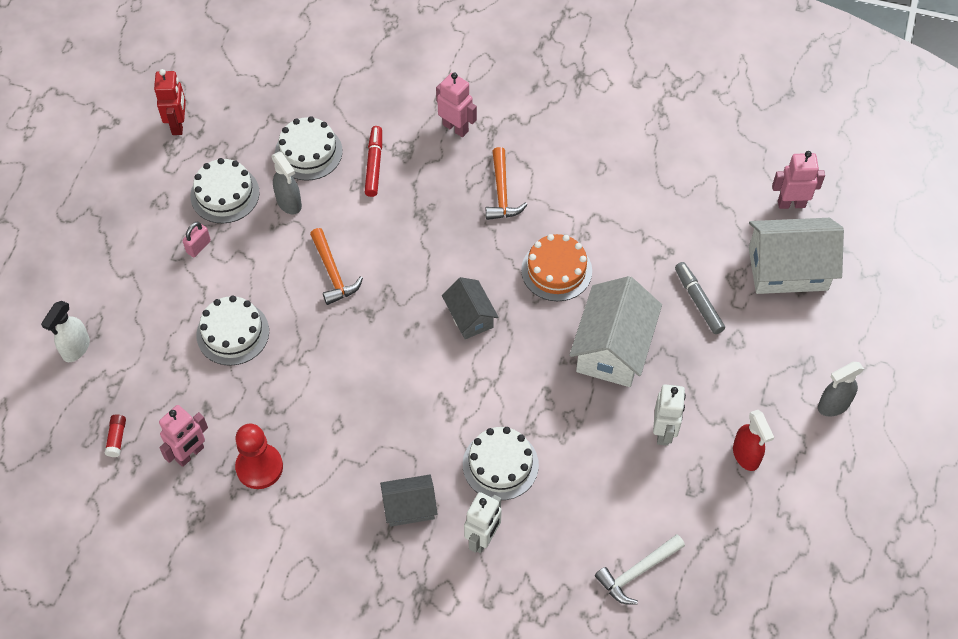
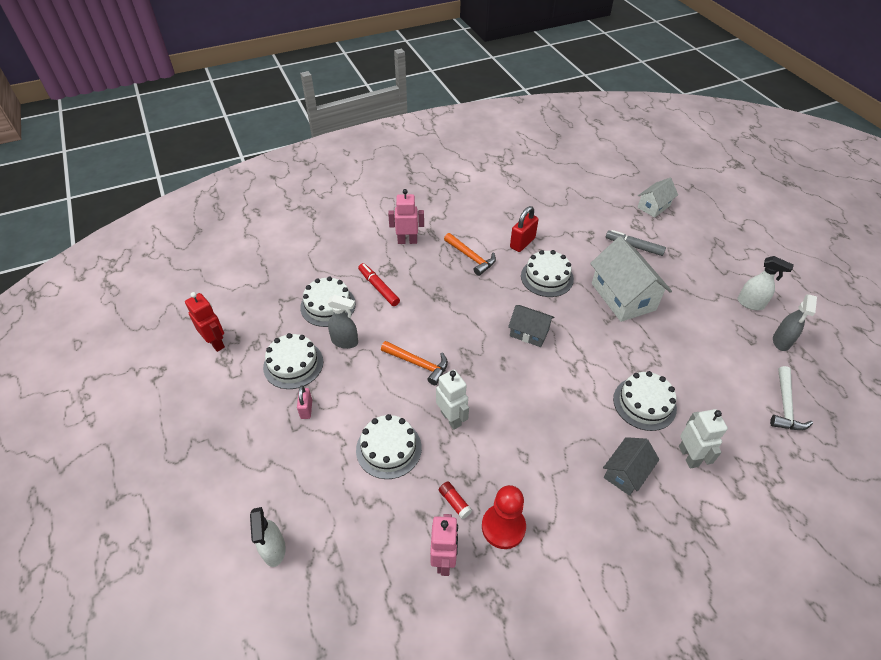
camera: 40 degrees left, 10 degrees down
red glue stick [104,415,126,457] -> red glue stick moved to [439,481,472,519]
orange cake [521,234,592,301] -> white cake [521,250,574,297]
white robot [653,384,686,446] -> white robot moved to [436,370,469,430]
red spray bottle [733,410,774,471] -> white spray bottle [738,256,794,310]
white house [749,218,844,294] -> white house [637,178,678,218], size x0.57
pink robot [772,151,825,209] -> none
grey spray bottle [818,362,864,417] -> grey spray bottle moved to [773,295,817,351]
none -> red padlock [510,206,538,252]

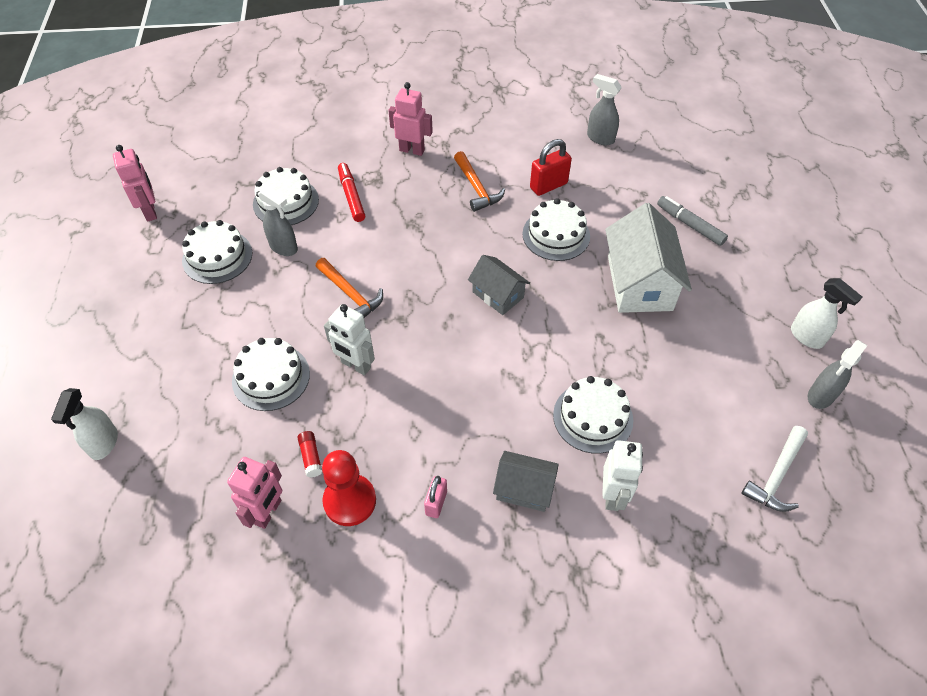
camera: 20 degrees right, 5 degrees up
red robot [185,292,225,352] -> pink robot [113,145,157,222]
pink padlock [297,386,312,419] -> pink padlock moved to [424,476,447,518]
white robot [436,370,469,430] -> white robot turned 135 degrees clockwise [324,304,375,375]
grey house [603,437,659,496] -> grey house turned 45 degrees clockwise [493,451,559,512]
white house [637,178,678,218] -> none
none -> grey spray bottle [587,74,622,145]

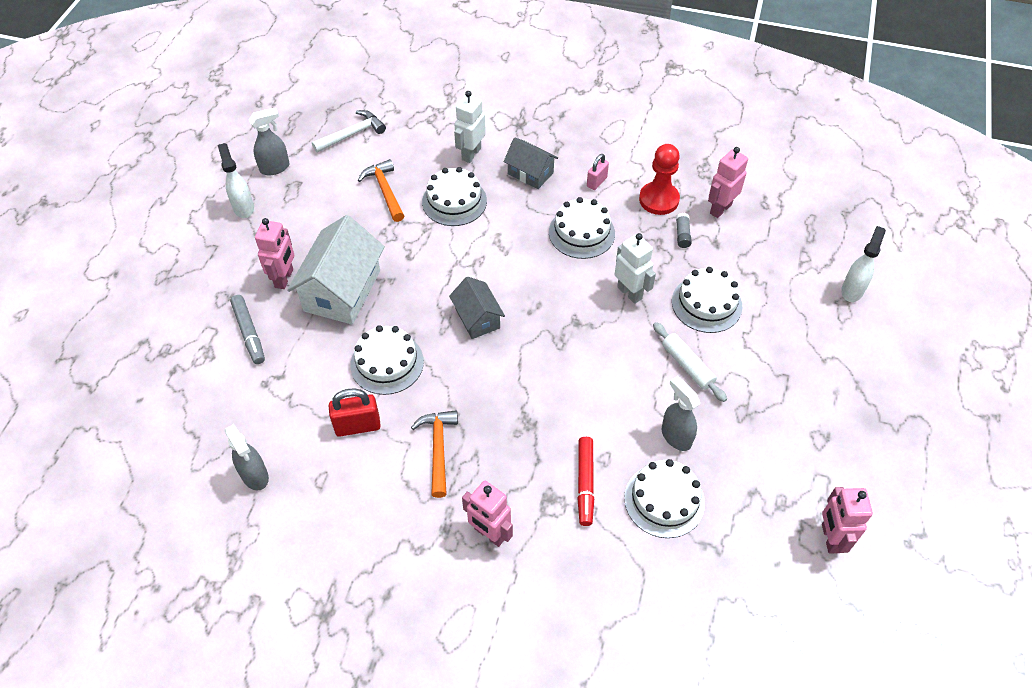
camera: 160 degrees left, 0 degrees up
white cake [182,220,253,284] -> white cake moved to [549,197,615,259]
red glue stick [298,431,322,478] -> grey glue stick [676,213,692,248]
orange hammer [316,258,383,318] -> orange hammer moved to [358,159,404,222]
none -> pink robot [255,218,294,289]
none -> white rolling pin [653,322,727,402]

